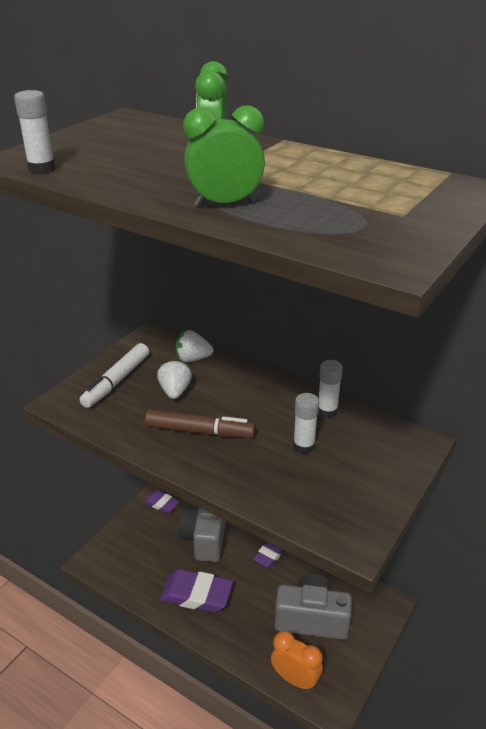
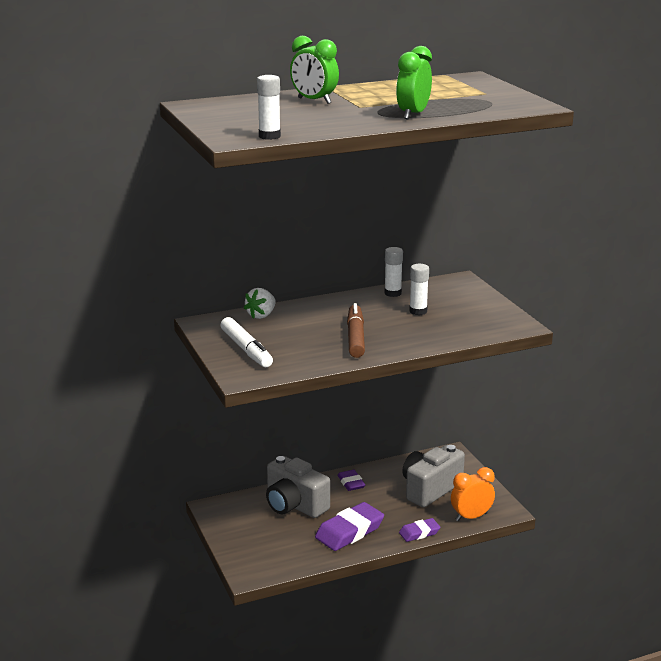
camera: 55 degrees left, 10 degrees down
purple eraser [144,490,180,513] -> purple eraser moved to [399,518,440,542]
brown marker [145,409,255,438] -> brown marker turned 45 degrees counterclockwise [347,303,365,358]
white strawberry [157,359,192,399] -> none

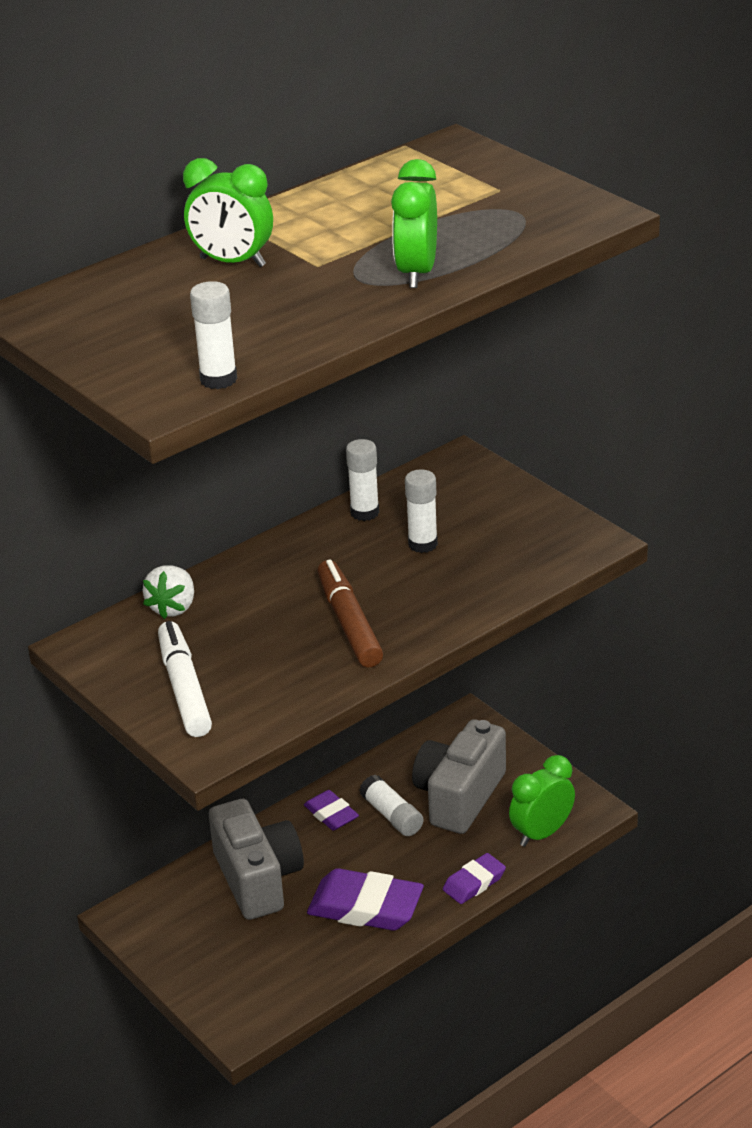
camera: 15 degrees left, 10 degrees up
white marker [221,317,273,367] -> white marker turned 150 degrees counterclockwise [158,621,212,737]
grey camera [266,456,330,518] -> grey camera turned 135 degrees counterclockwise [209,799,304,920]
purple eraser [315,502,384,551] -> purple eraser turned 75 degrees clockwise [307,868,424,931]
orange clock [451,467,495,521] -> green clock [509,755,575,847]
none -> white glue stick [360,775,423,836]

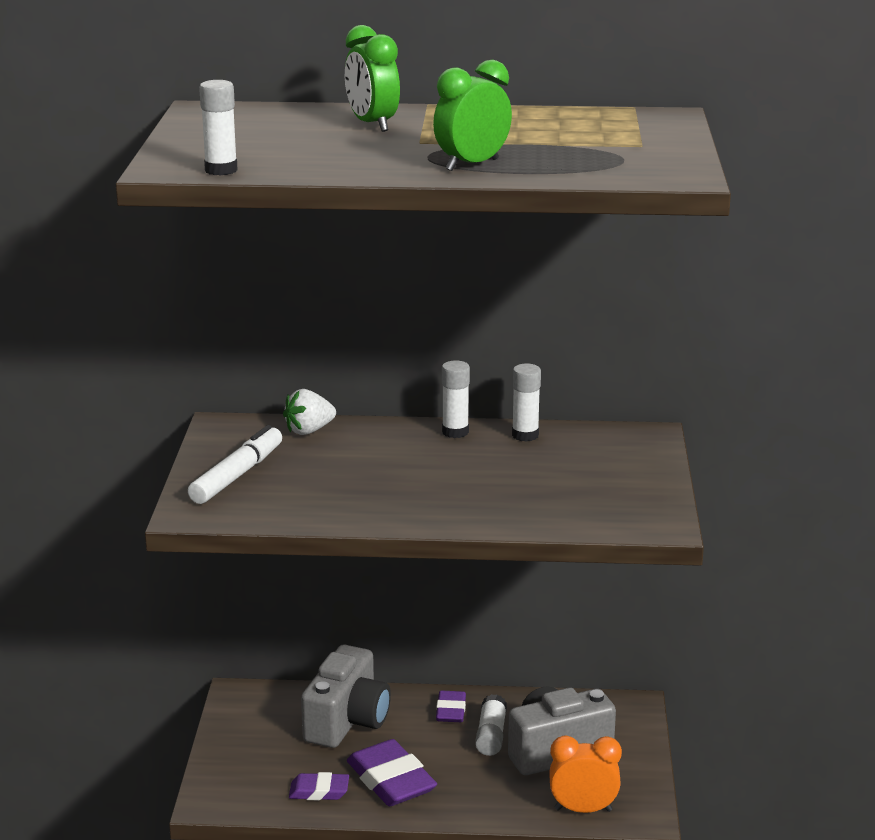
camera: 40 degrees right, 10 degrees down
brown marker [317,559,383,667] -> none
white glue stick [405,469,438,553] -> white glue stick moved to [442,360,470,438]
purple eraser [443,853,506,904] -> purple eraser moved to [289,772,349,800]
green clock [509,755,575,847] -> orange clock [549,736,622,813]

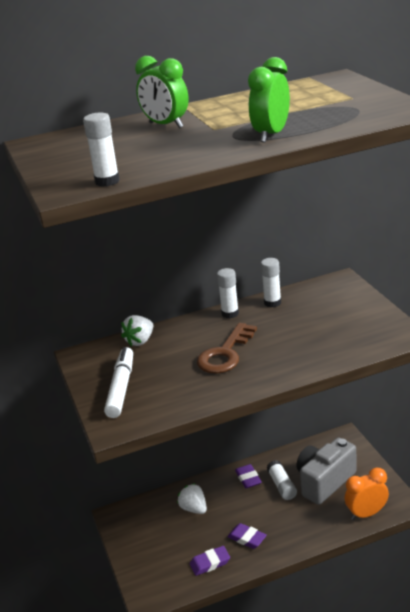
camera: 20 degrees left, 5 degrees up
grey camera [301,645,391,748] -> white strawberry [177,483,207,514]
purple eraser [347,739,437,806] -> purple eraser [227,523,267,549], size x0.57
none -> brown key [197,323,257,373]

